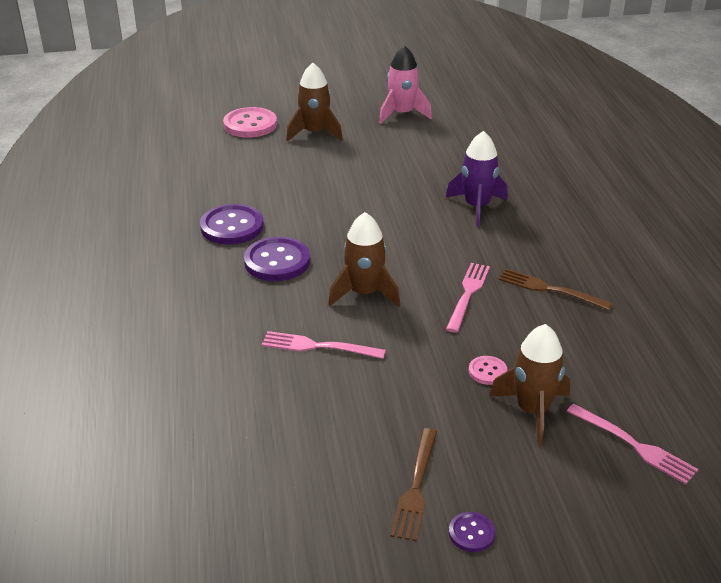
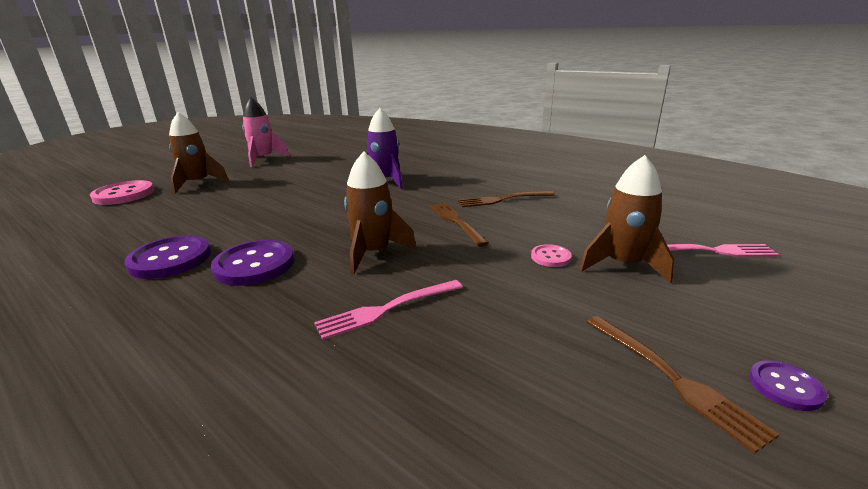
camera: 40 degrees left, 10 degrees down
pink fork [446,263,490,333] -> brown fork [429,203,489,247]

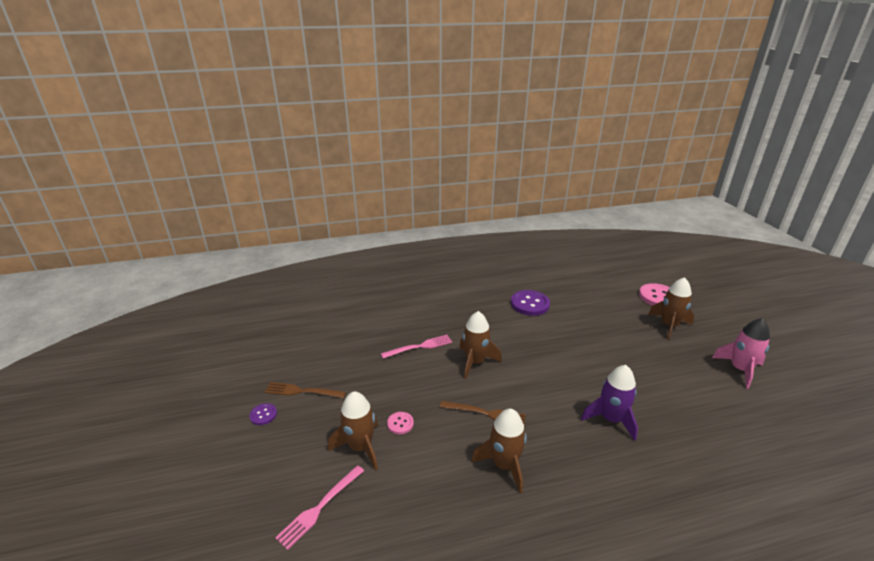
camera: 125 degrees right, 5 degrees up
purple button [211,240,294,286] -> none
pink fork [314,280,463,340] -> pink fork turned 60 degrees clockwise [381,335,452,359]
brown fork [458,191,555,207] -> brown rocket [471,409,527,493]

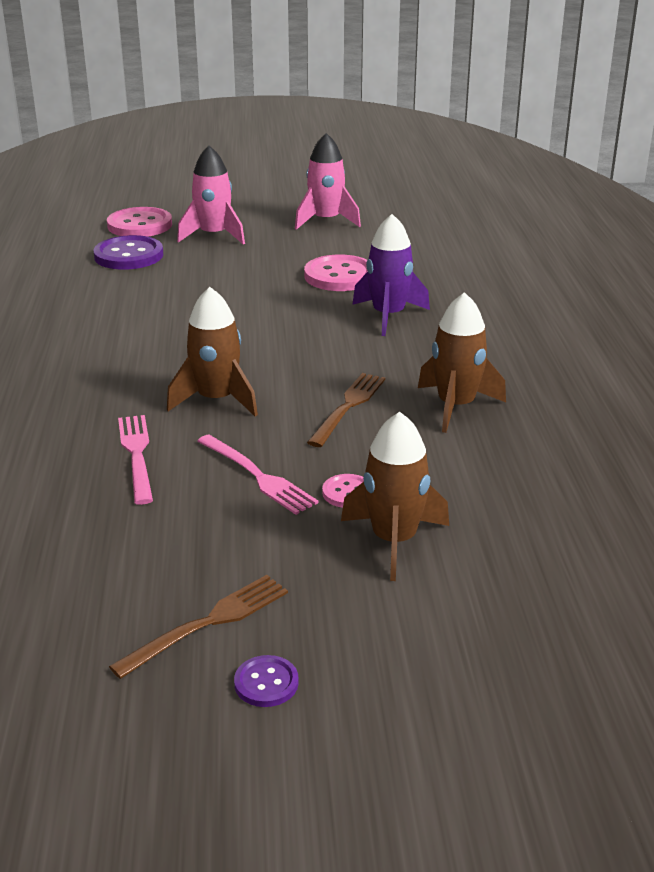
camera: 80 degrees left, 0 degrees up
brown fork [264,382,346,398] -> brown fork turned 150 degrees counterclockwise [109,575,288,679]
pink fork [275,465,364,550] -> pink fork moved to [197,435,318,515]
purple button [511,290,550,316] -> purple button moved to [93,235,163,270]
brown rocket [648,277,694,340] -> pink rocket [177,145,245,245]
none -> pink button [304,255,367,291]

